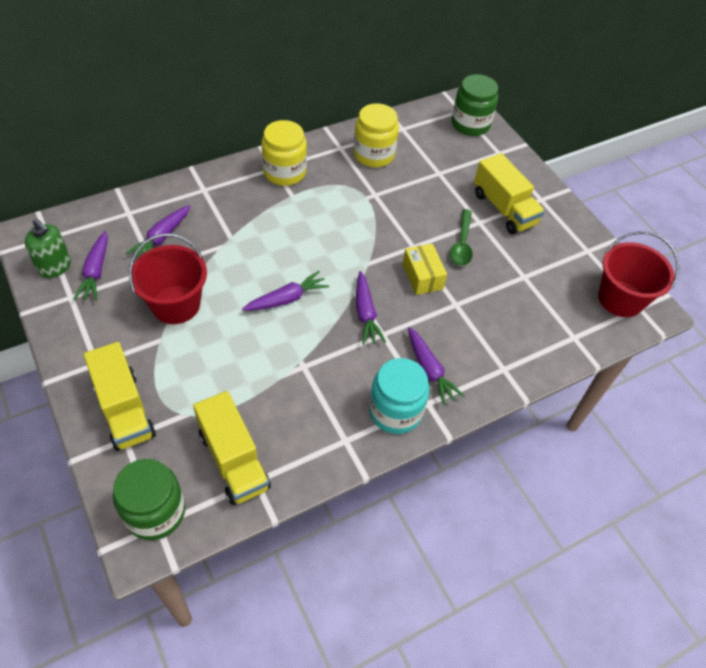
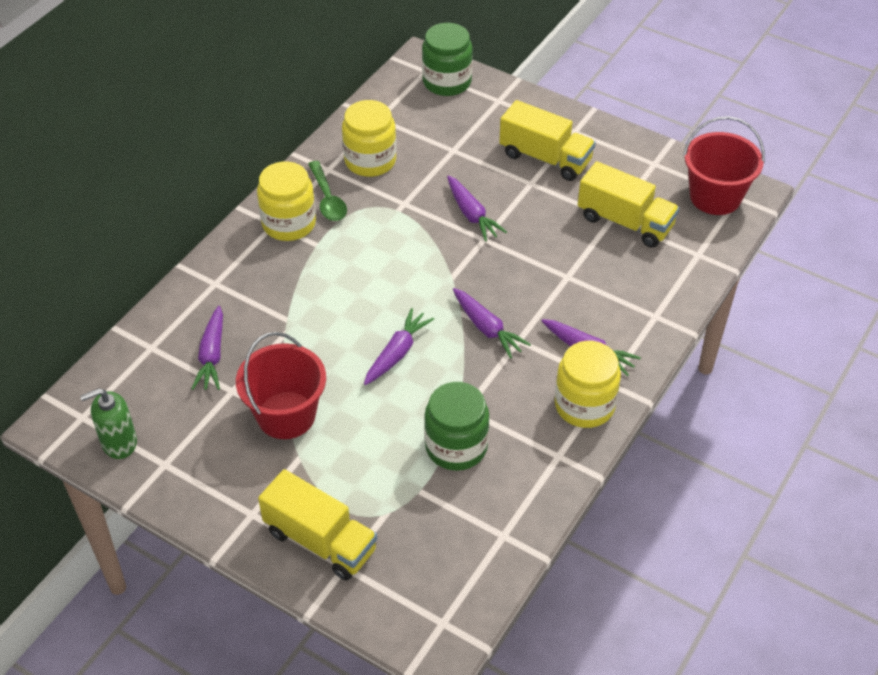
camera: 25 degrees left, 5 degrees down
green soap dispenser [25,219,71,278] -> green soap dispenser turned 150 degrees clockwise [80,388,137,459]
purple carrot [73,231,108,301] -> purple carrot moved to [447,175,507,242]
green jar [113,459,185,540] -> green jar moved to [424,382,489,471]
yellow truck [193,391,271,505] -> yellow truck moved to [578,161,679,248]
turquoise jar [369,358,429,434] -> yellow jar [555,341,621,428]
yellow box [403,243,447,295] -> none
green spoon [450,209,473,266] -> green spoon moved to [308,161,347,221]

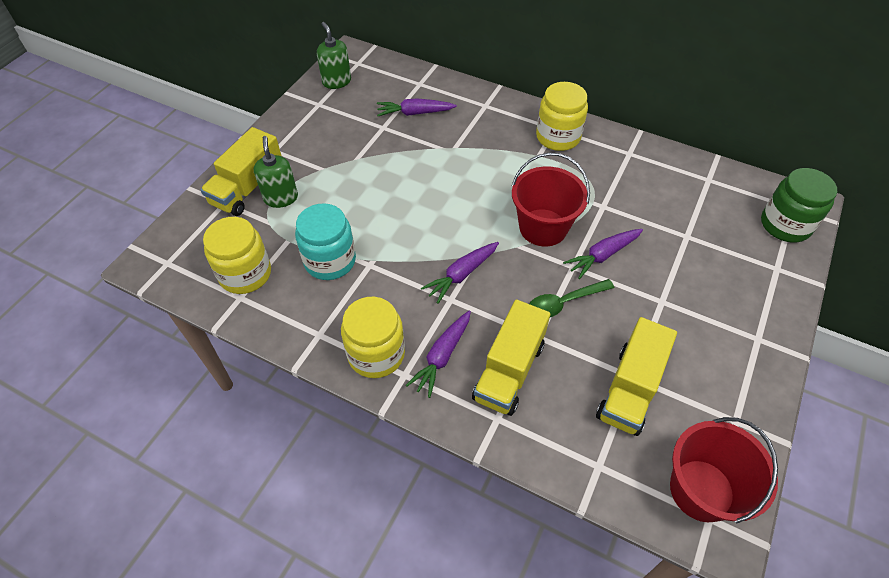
camera: 85 degrees right, 5 degrees up
red bucket [236,332,326,439] -> red bucket moved to [512,153,590,246]
green spoon [308,161,347,221] -> green spoon moved to [529,279,614,317]
yellow jar [342,100,396,177] -> yellow jar moved to [203,217,271,294]
purple carrot [364,308,434,385] -> none
green jar [424,382,489,471] -> turquoise jar [295,203,356,280]
yellow truck [499,100,596,181] -> yellow truck moved to [472,300,550,416]
none -> green soap dispenser [254,136,298,208]

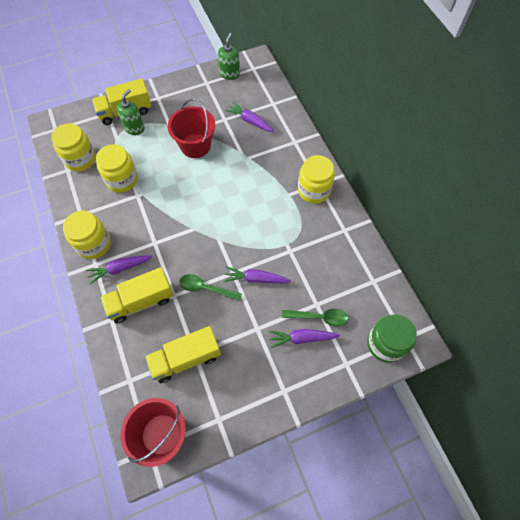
camera: 40 degrees right, 10 degrees up
turquoise jar [295,203,356,280] -> yellow jar [96,144,138,193]
purple carrot [421,242,499,304] -> purple carrot moved to [269,329,340,348]
red bucket [512,153,590,246] -> red bucket moved to [168,99,215,158]
none -> green spoon [282,309,349,327]

